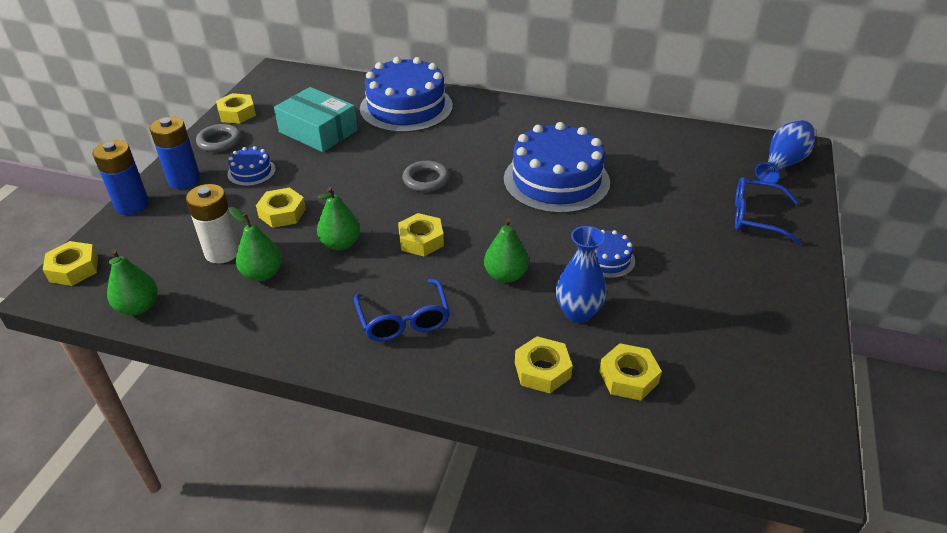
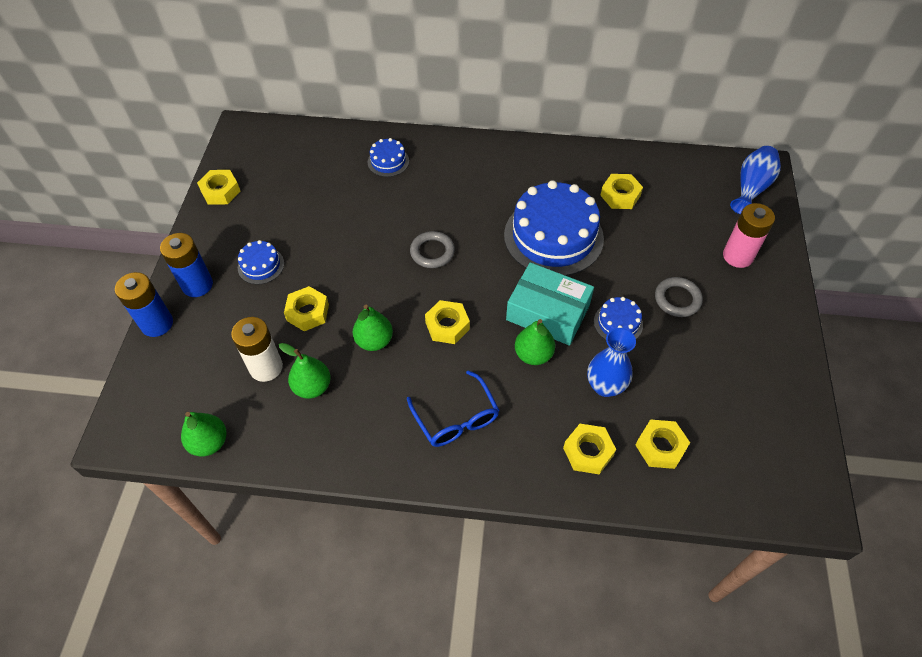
camera: 10 degrees left, 15 degrees up
yellow nut [43,241,98,286] -> yellow nut moved to [600,174,643,209]
grey ring [196,124,241,152] -> grey ring moved to [655,277,703,317]
turquoise box [274,87,358,152] -> turquoise box moved to [506,262,594,346]
blue cake [360,57,453,133] -> blue cake [367,138,409,177], size x0.45
blue glasses [735,177,802,245] -> pink battery [723,203,775,268]

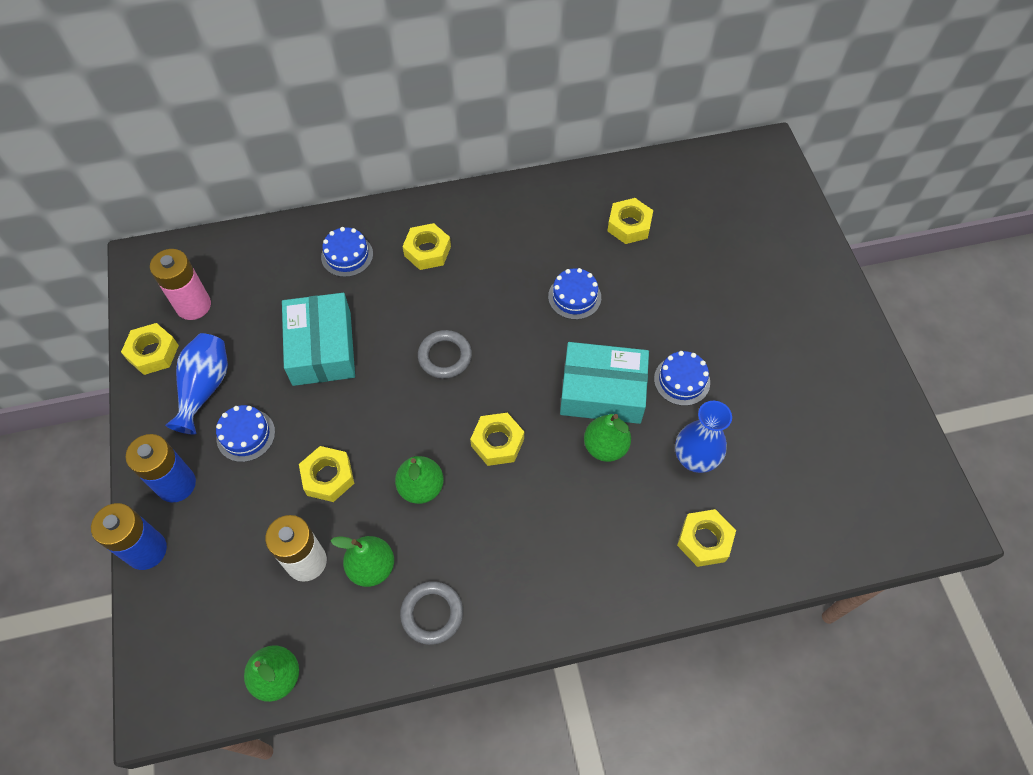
camera: 20 degrees left, 5 degrees up
blue glasses [407,370,499,447] -> none
blue cake [504,180,604,276] -> blue cake [548,268,601,320], size x0.45
yellow nut [636,419,690,469] -> yellow nut moved to [402,223,451,270]
grey ring [655,277,703,317] -> grey ring moved to [400,581,463,645]
pink battery [723,203,775,268] -> pink battery moved to [150,249,211,320]
blue vase [730,146,781,214] -> blue vase moved to [165,333,228,435]
none -> turquoise box [282,293,355,386]

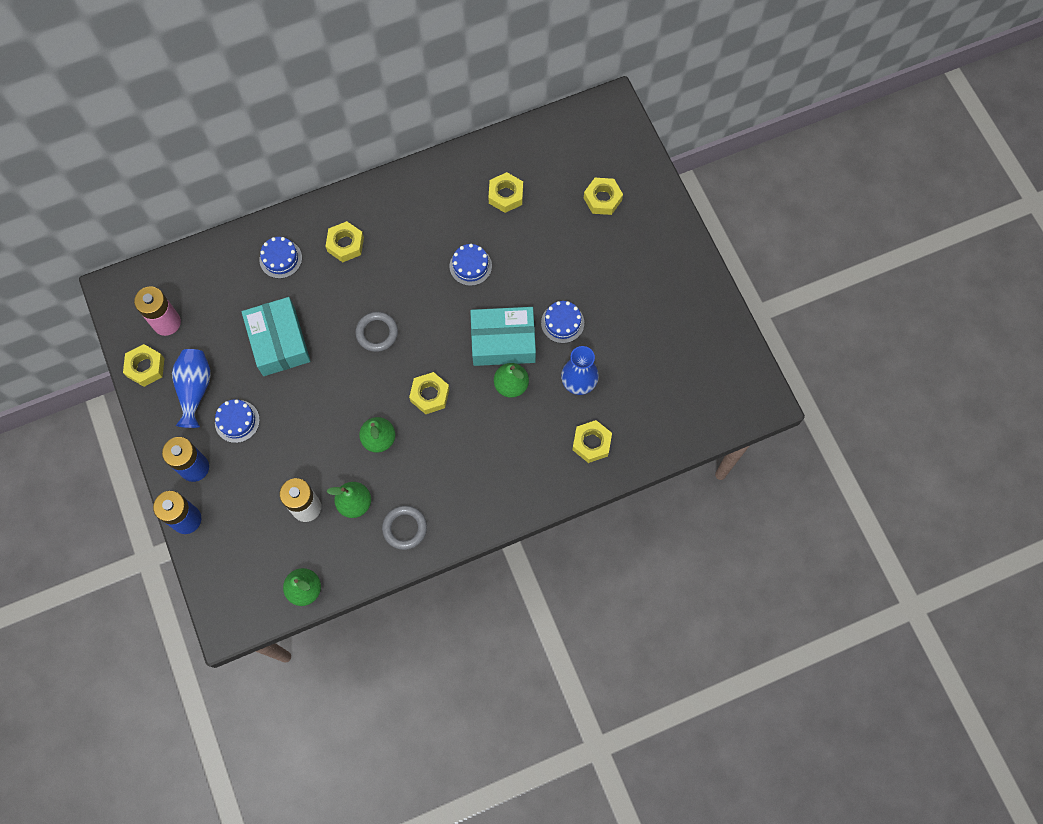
camera: 10 degrees left, 10 degrees up
yellow nut [299,446,354,502] -> yellow nut moved to [584,178,623,215]

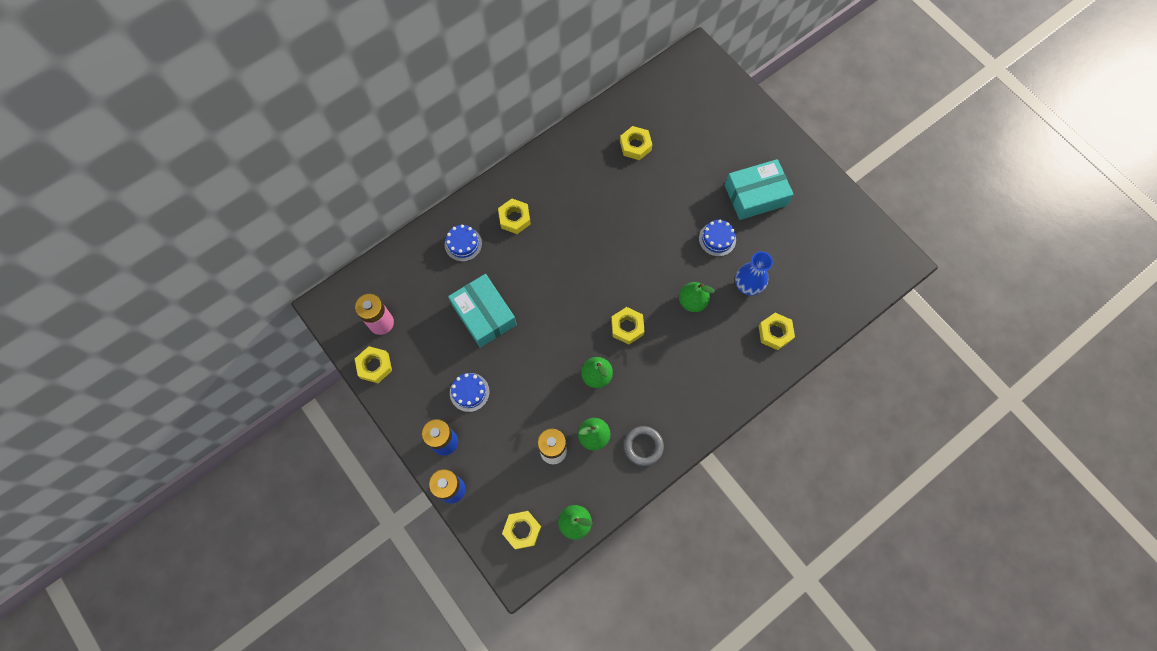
camera: 15 degrees left, 0 degrees up
blue vase [172,349,211,428] -> none
grey ring [355,312,398,352] -> none
blue cake [449,244,492,286] -> none
turquoise box [470,307,536,366] -> turquoise box moved to [725,159,794,220]
yellow nut [584,178,623,215] -> yellow nut moved to [502,511,541,550]

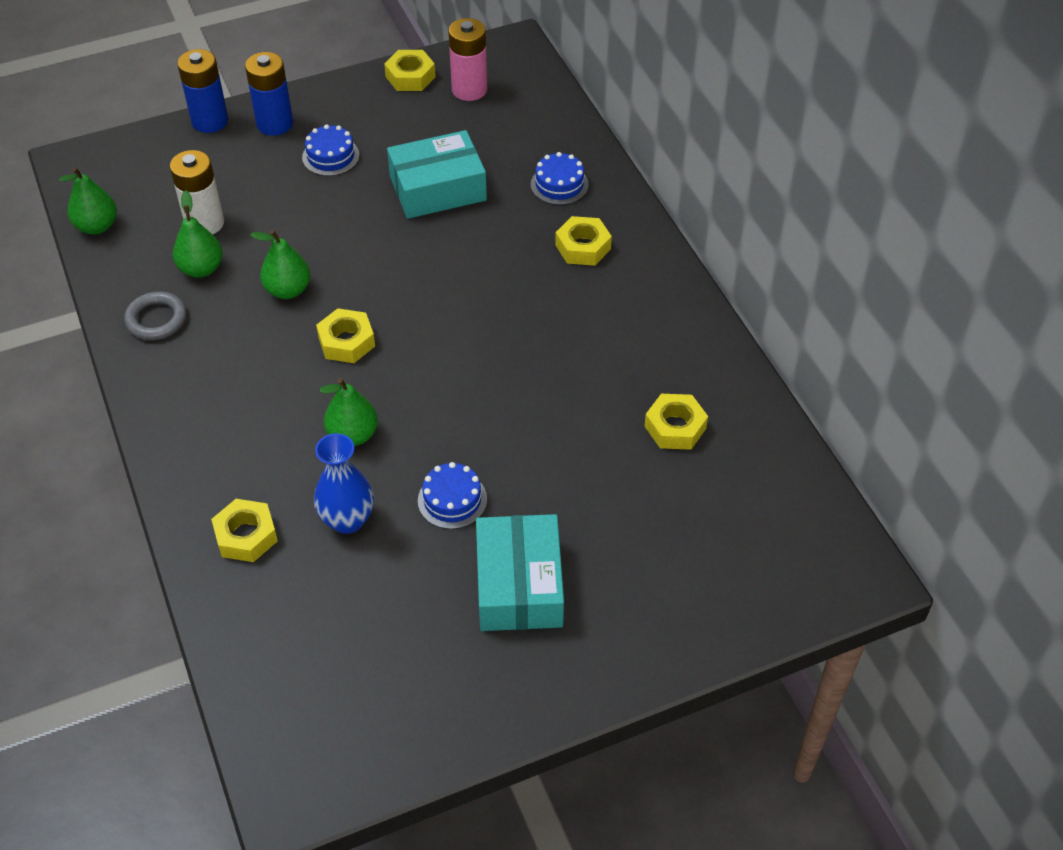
camera: 105 degrees right, 20 degrees down
yellow nut [502,511,541,550] -> none

